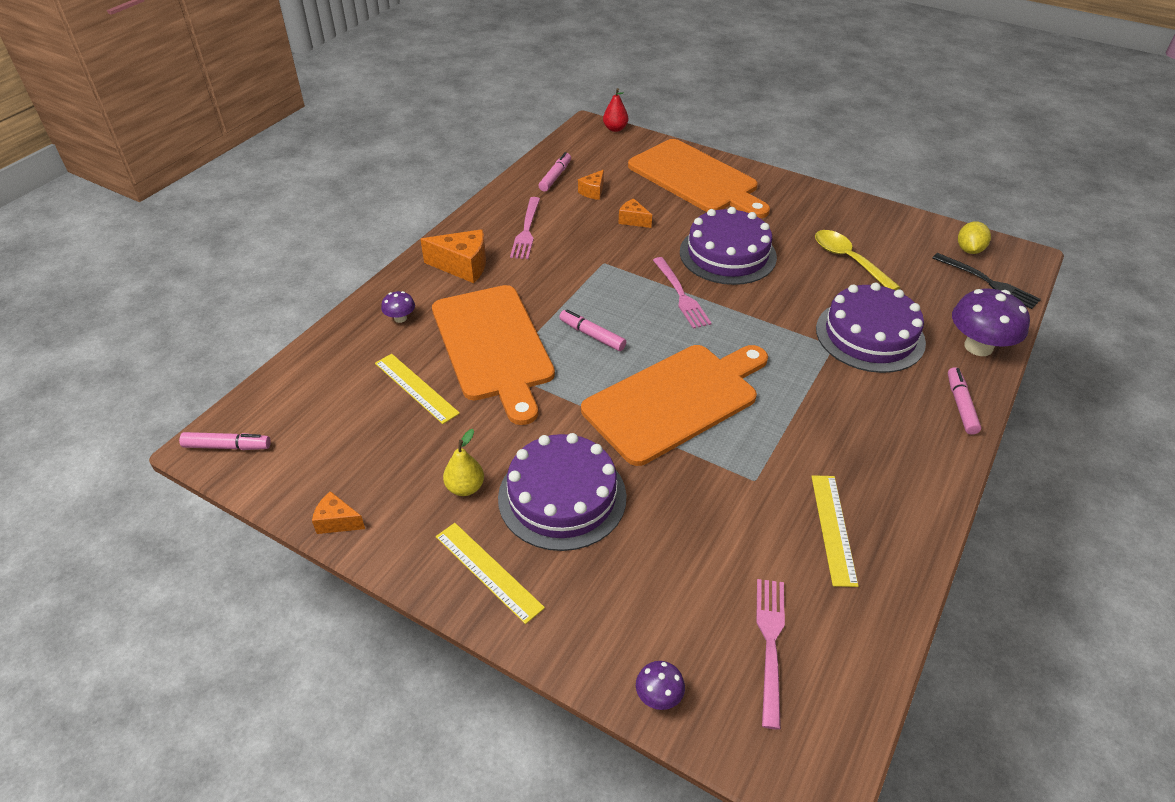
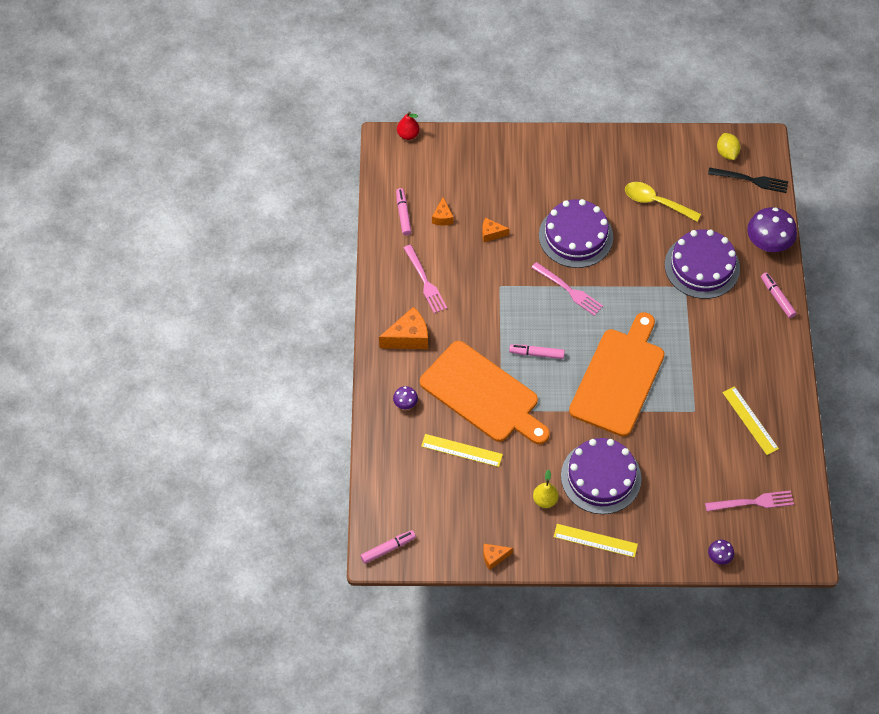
camera: 30 degrees left, 15 degrees up
orange cutting board [628,139,770,218] -> none
pink fork [756,579,785,730] -> pink fork turned 105 degrees clockwise [705,490,794,512]

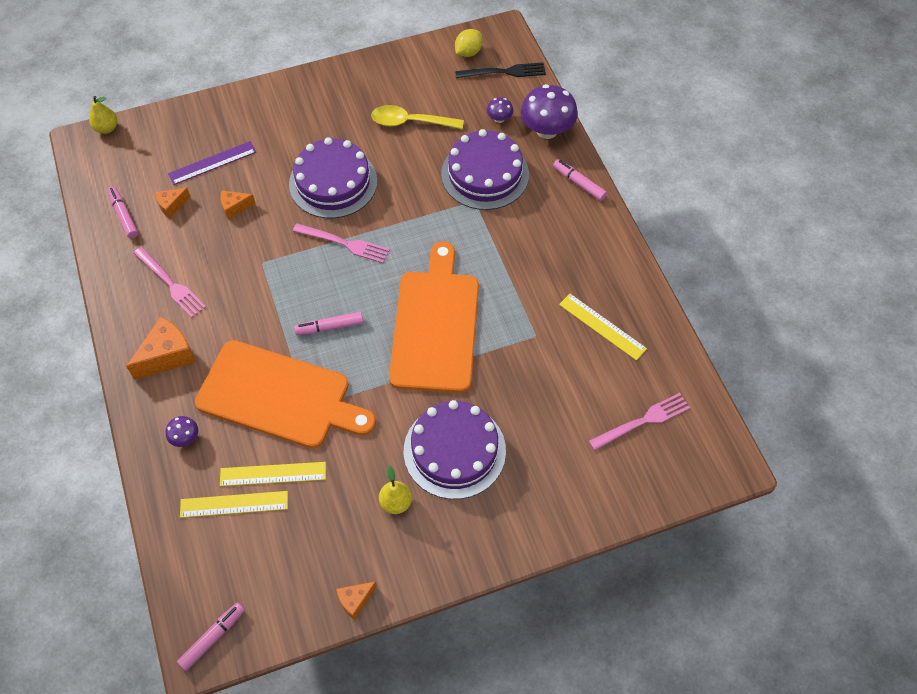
camera: 20 degrees left, 0 degrees up
red pear [397,112,420,140] -> yellow pear [89,96,118,134]
orange cheese [432,197,453,225] -> orange cheese turned 75 degrees clockwise [155,188,191,218]
yellow ruler [554,524,638,558] -> yellow ruler moved to [180,491,288,518]
purple mushroom [708,540,734,565] -> purple mushroom moved to [487,97,514,123]
yellow lemon [717,133,740,160] -> yellow lemon turned 75 degrees clockwise [455,29,483,57]
none -> purple ruler [168,141,256,185]

